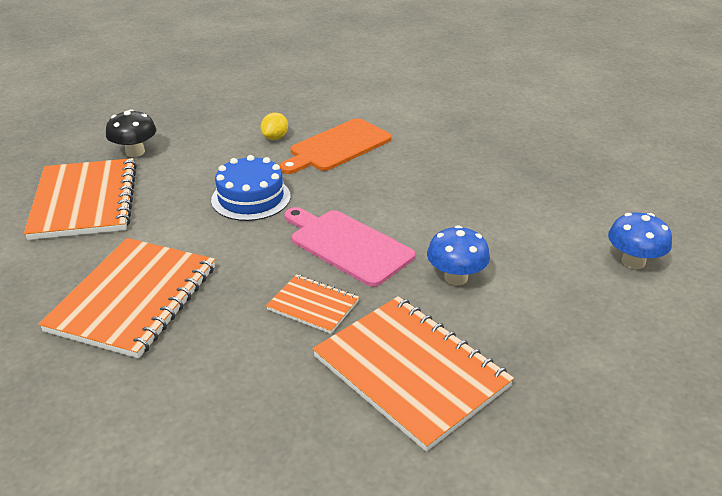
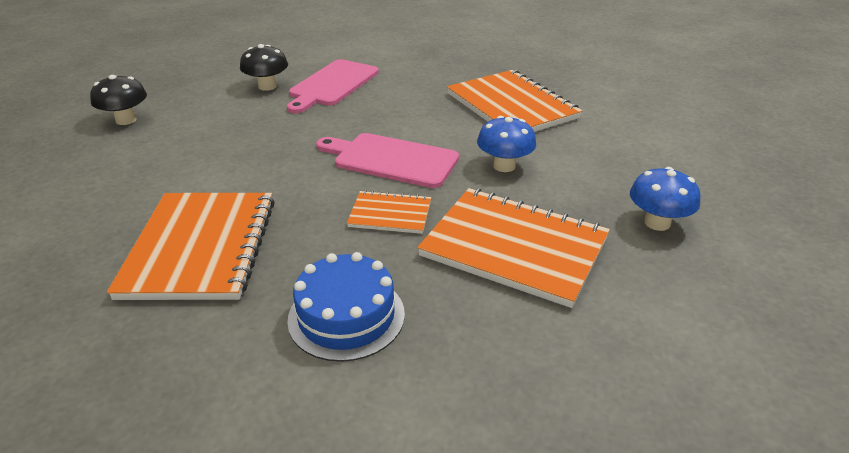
camera: 20 degrees left, 0 degrees up
orange notebook [24,158,137,240] -> orange notebook moved to [447,70,583,132]
blue cake [211,155,291,221] -> blue cake moved to [287,252,405,362]
yellow lemon [261,113,288,140] -> black mushroom [240,44,288,91]
orange cutting board [279,118,392,174] -> pink cutting board [287,59,379,114]
blue mushroom [608,212,672,269] -> blue mushroom moved to [630,167,701,231]

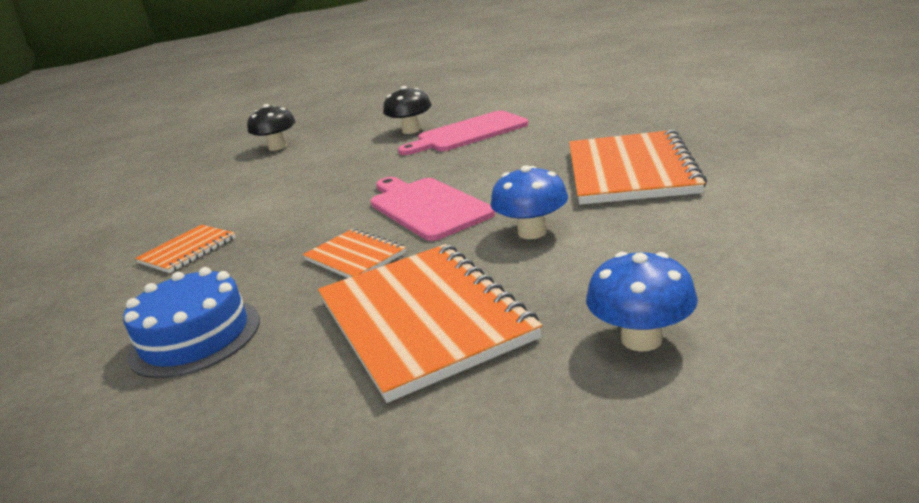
camera: 40 degrees right, 10 degrees down
orange notebook [107,193,275,300] -> orange notebook [135,225,236,273], size x0.51

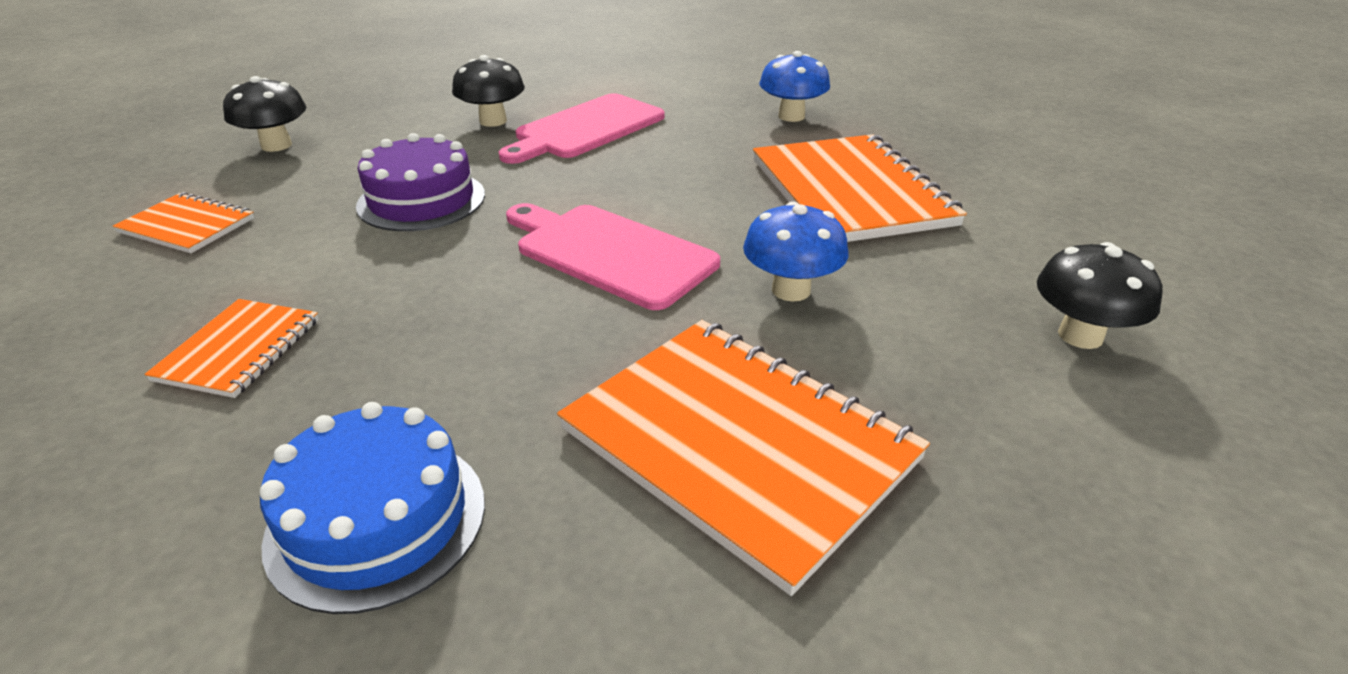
camera: 25 degrees left, 10 degrees up
orange notebook [302,228,406,278] -> orange notebook moved to [113,192,254,253]
blue mushroom [586,252,698,352] -> blue mushroom moved to [759,51,830,122]
none -> purple cake [356,133,485,231]
none -> black mushroom [1037,242,1162,349]

